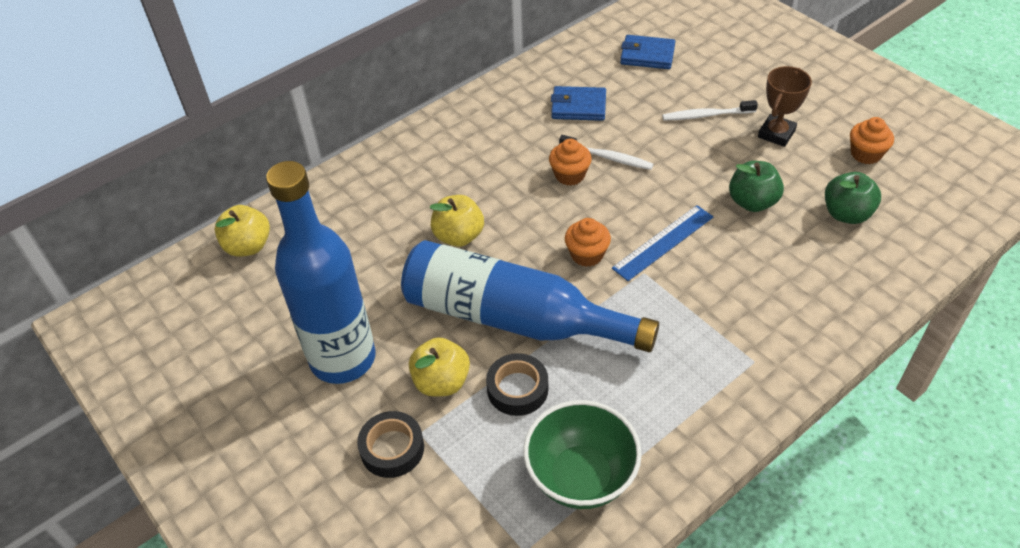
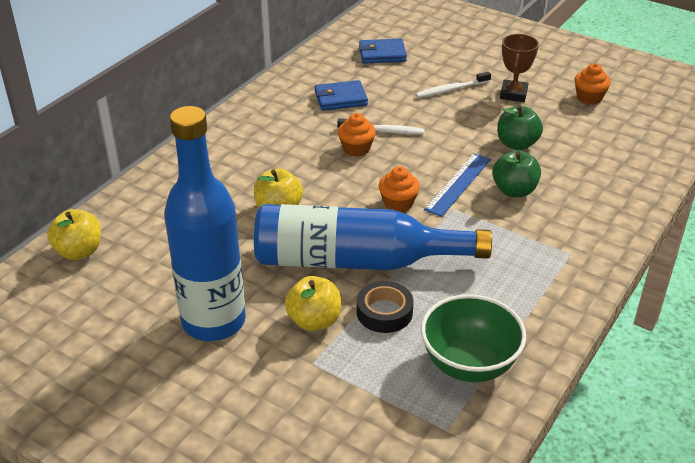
camera: 20 degrees left, 10 degrees down
black tape [357,411,424,478] -> none
green apple [825,172,881,224] -> green apple moved to [492,150,541,197]

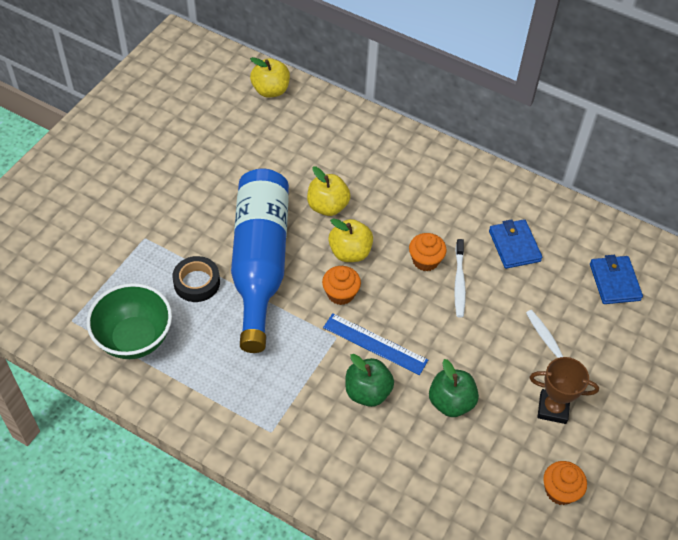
camera: 85 degrees right, 15 degrees up
blue bottle [164,106,246,341] -> none
yellow apple [285,276,341,331] -> yellow apple moved to [328,218,373,262]

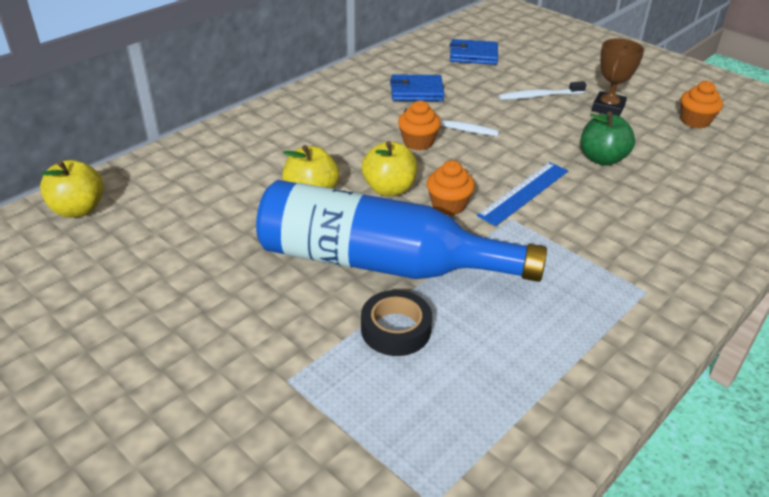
camera: 75 degrees left, 15 degrees down
green bowl [87,283,172,359] -> none
green apple [345,354,394,407] -> none

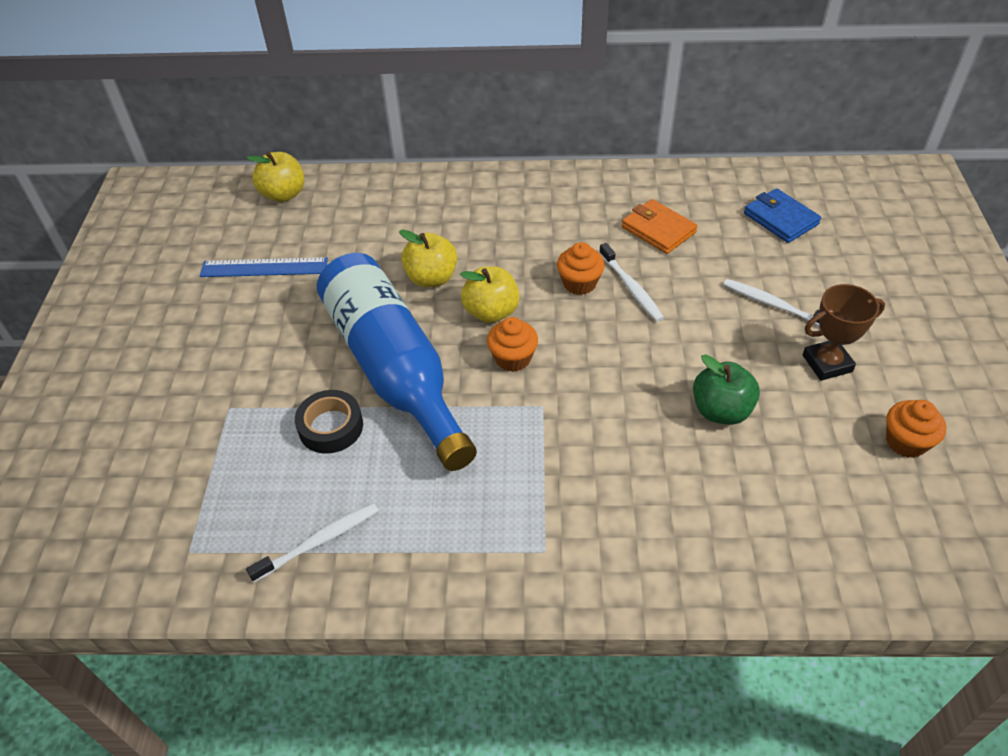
camera: 50 degrees right, 10 degrees up
blue wallet [390,74,444,101] -> orange wallet [622,199,698,254]
blue ruler [477,162,568,226] -> blue ruler moved to [200,257,328,277]
none -> white toothbrush [246,503,378,582]

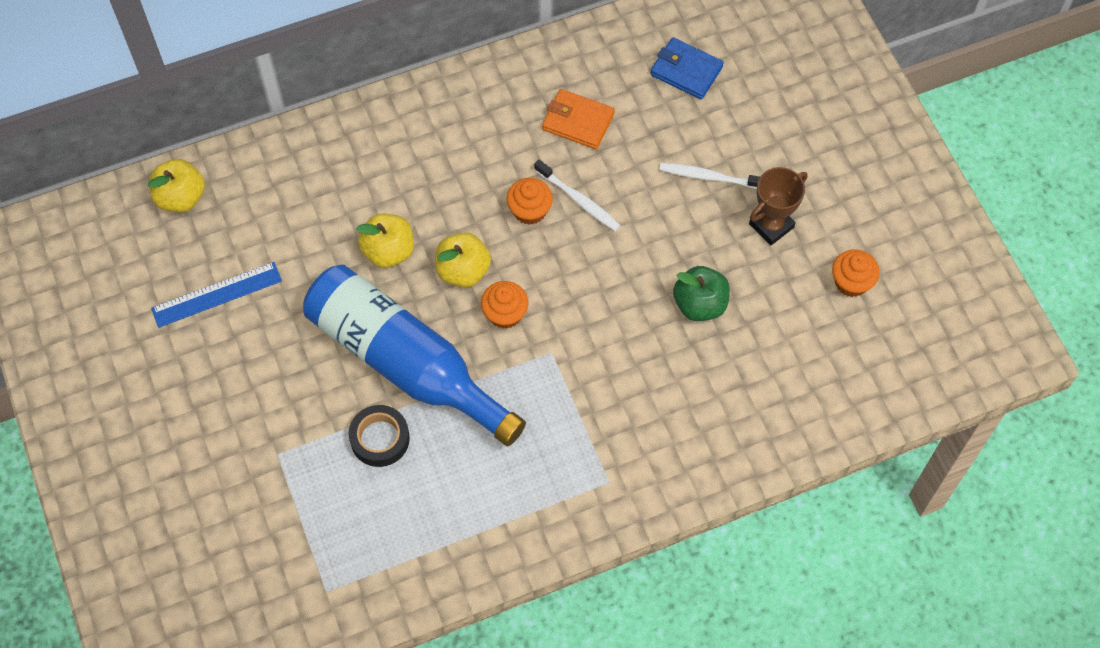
camera: 25 degrees left, 15 degrees up
white toothbrush [246,503,378,582] -> none

